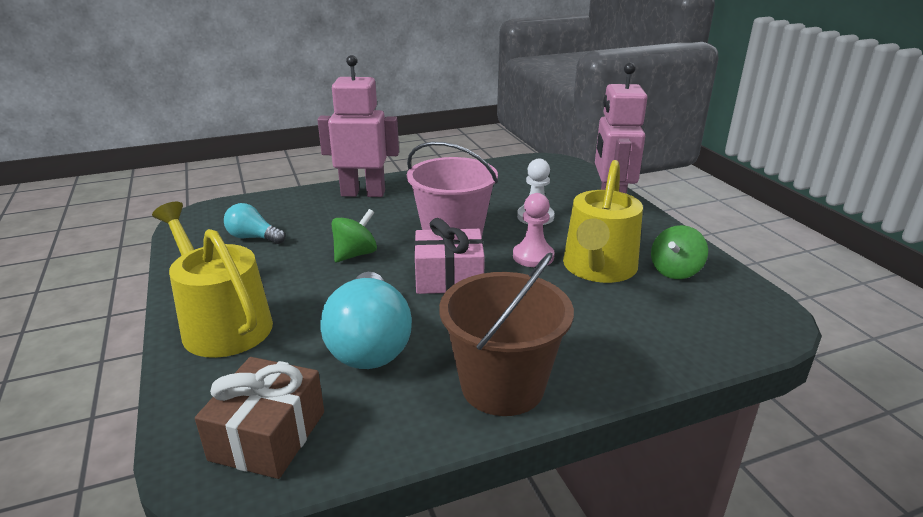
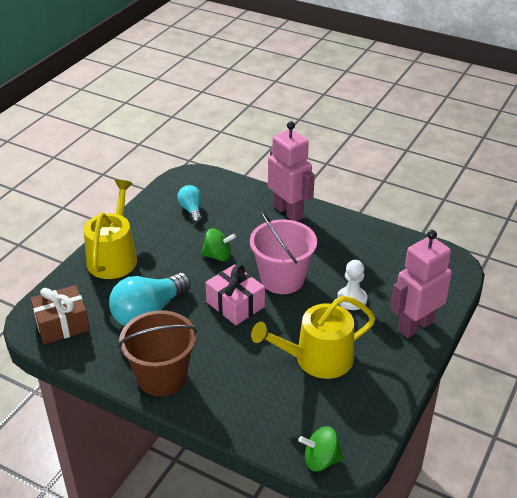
camera: 50 degrees right, 10 degrees up
pink pawn [513,193,555,267] -> none
green spinning top [651,225,708,279] -> green spinning top moved to [298,426,344,471]

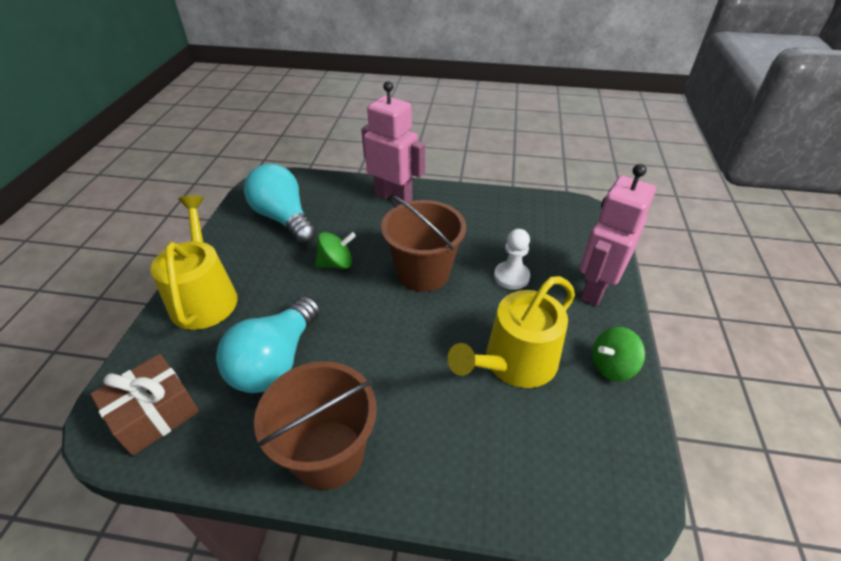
camera: 20 degrees left, 5 degrees up
turquoise light bulb [177,185,202,223] -> turquoise light bulb [244,164,316,244], size x1.85
pink gift [205,264,265,325] -> none
pink bucket [250,212,317,294] -> brown bucket [381,195,466,292]
green spinning top [298,426,344,471] -> green spinning top moved to [592,327,645,381]

